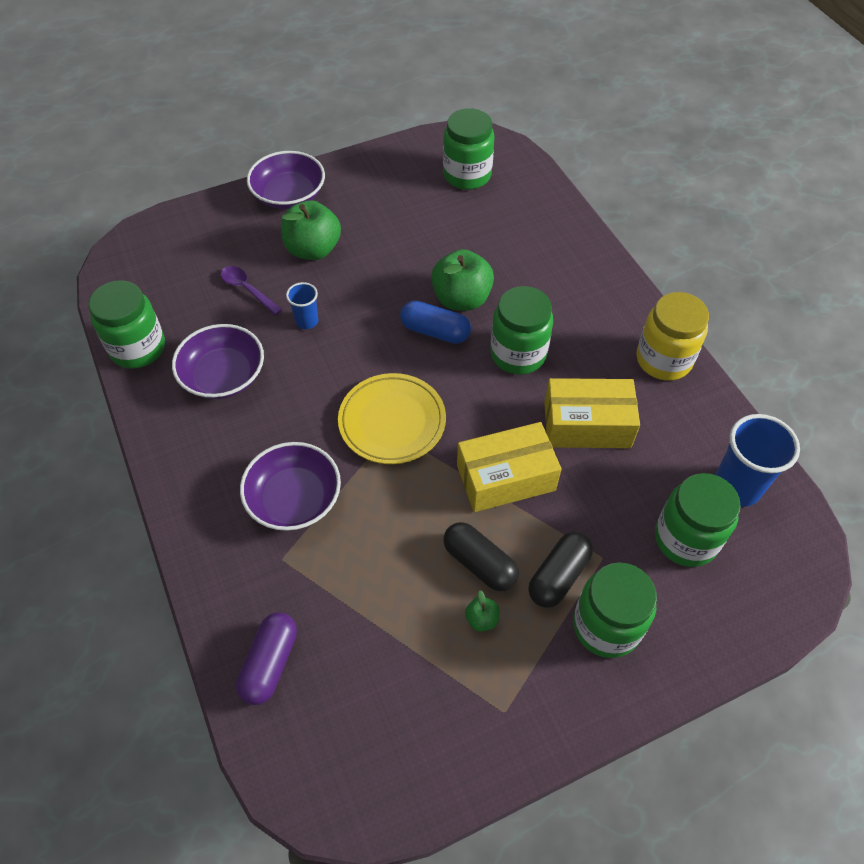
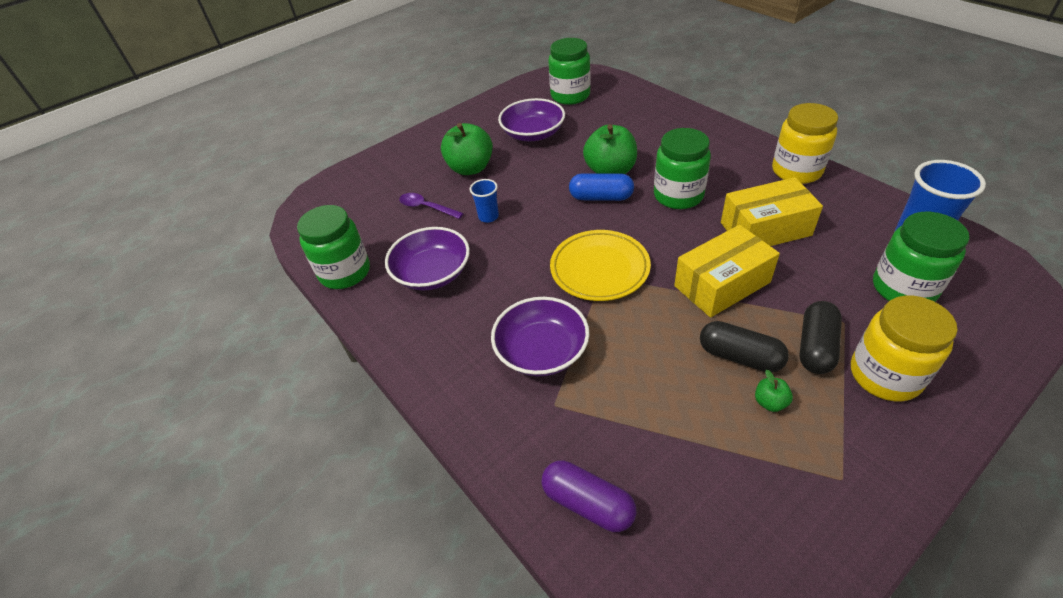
camera: 10 degrees left, 10 degrees down
purple capsule [236,613,297,705] -> purple capsule turned 60 degrees counterclockwise [542,460,636,532]
purple bowl [247,151,325,209] -> purple bowl moved to [498,98,565,141]
green jar [573,562,657,658] -> yellow jar [851,296,958,401]

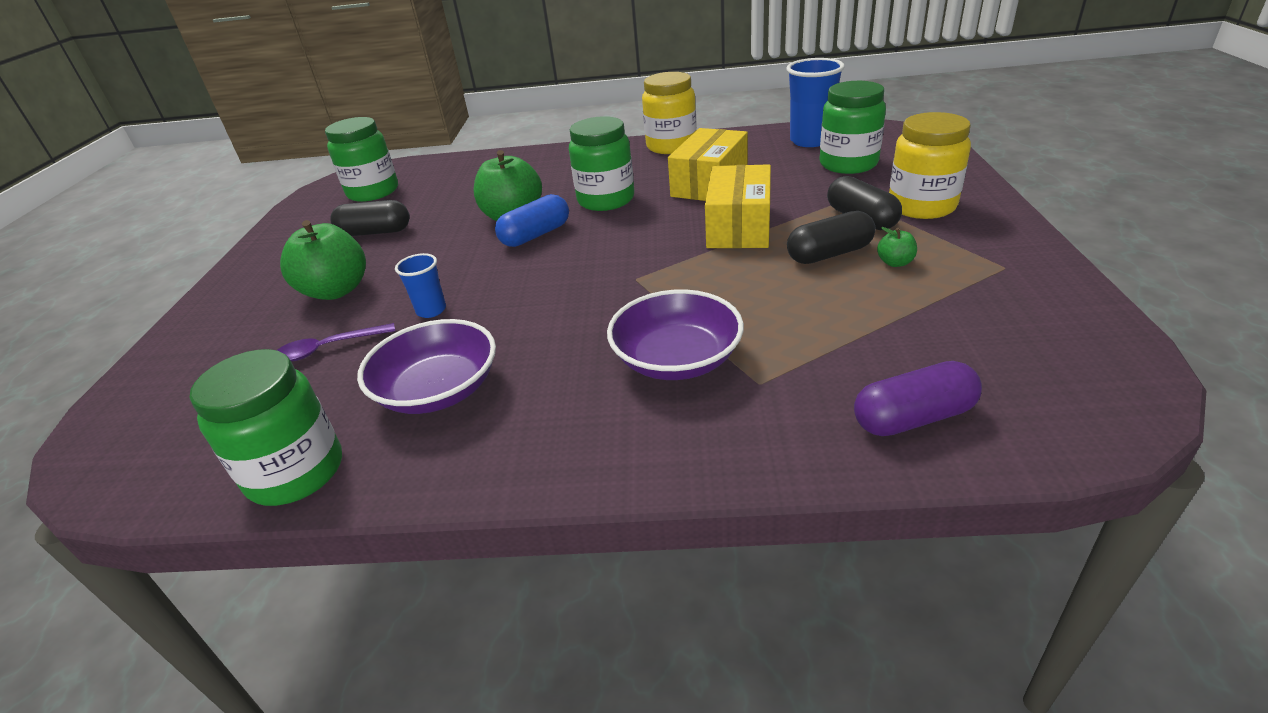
camera: 50 degrees left, 10 degrees down
purple bowl [498,98,565,141] -> black capsule [330,200,410,236]
yellow plate [550,230,651,301] -> none

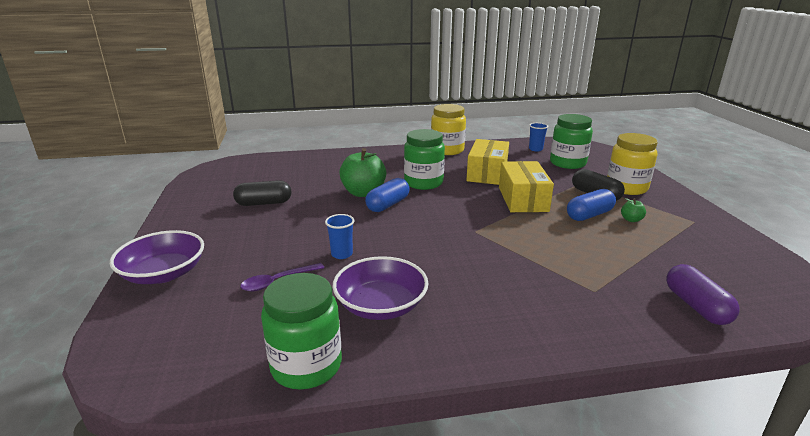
camera: 15 degrees left, 10 degrees down
green apple [280,220,366,300] -> none
green jar [325,117,398,202] -> none
purple bowl [607,289,744,380] -> purple bowl moved to [110,230,204,284]
blue cup [786,58,845,147] -> blue cup [529,123,548,151], size x0.55
black capsule [787,211,875,264] -> blue capsule [567,189,616,221]
purple capsule [854,361,982,436] -> purple capsule turned 75 degrees counterclockwise [666,264,740,325]

